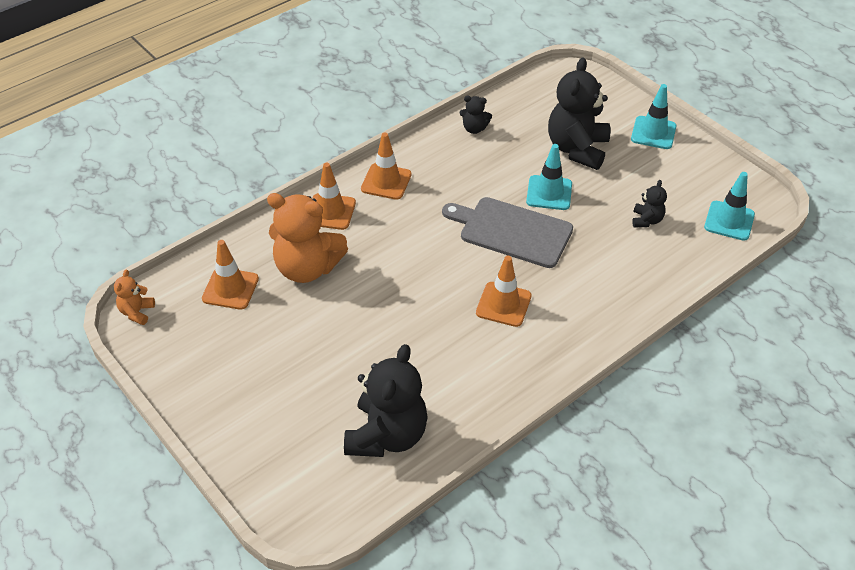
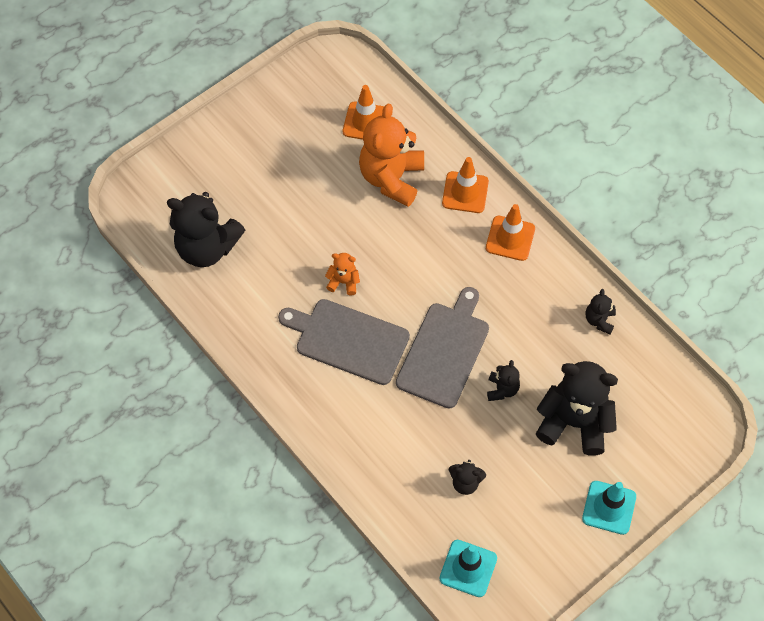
camera: 90 degrees right, 15 degrees up
orange teddy bear [114,270,155,325] -> orange teddy bear moved to [325,253,360,295]
orange traffic cone [476,256,532,327] -> grey cutting board [278,299,410,385]
turquoise traffic cone [526,144,572,210] -> black teddy bear [487,360,520,401]

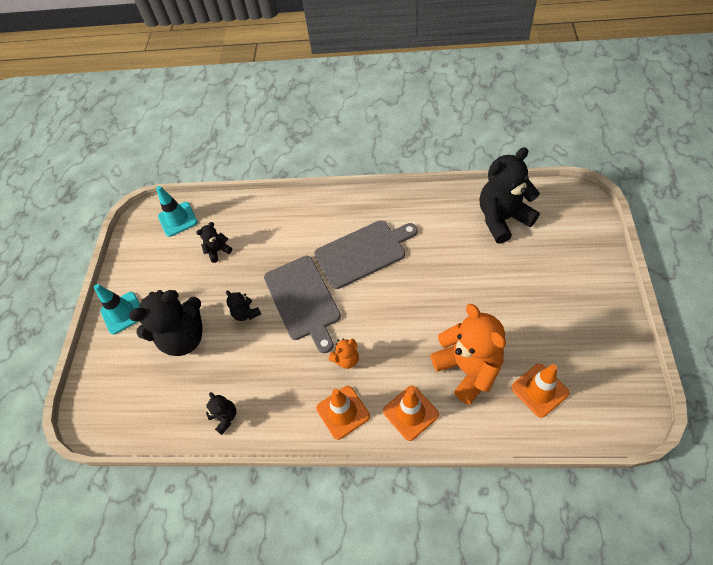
camera: 140 degrees right, 5 degrees down
orange teddy bear [325,253,360,295] -> orange teddy bear moved to [329,339,359,369]

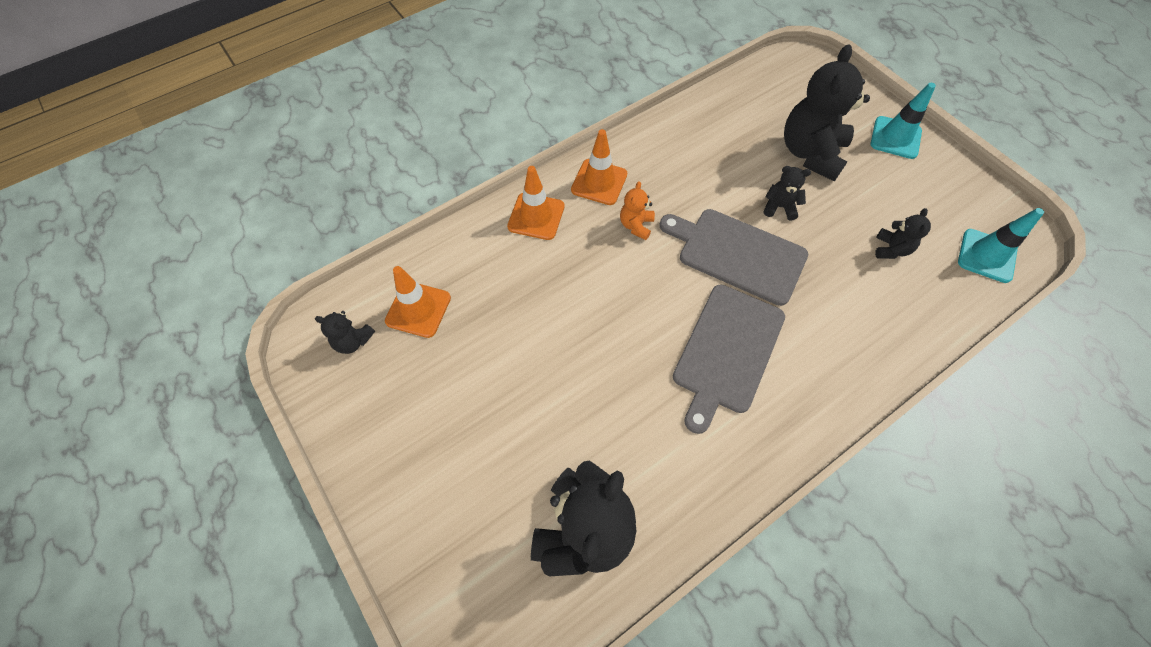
camera: 135 degrees right, 5 degrees up
black teddy bear [206,392,236,435] -> black teddy bear moved to [315,311,375,354]
orange teddy bear [430,304,506,405] -> none

